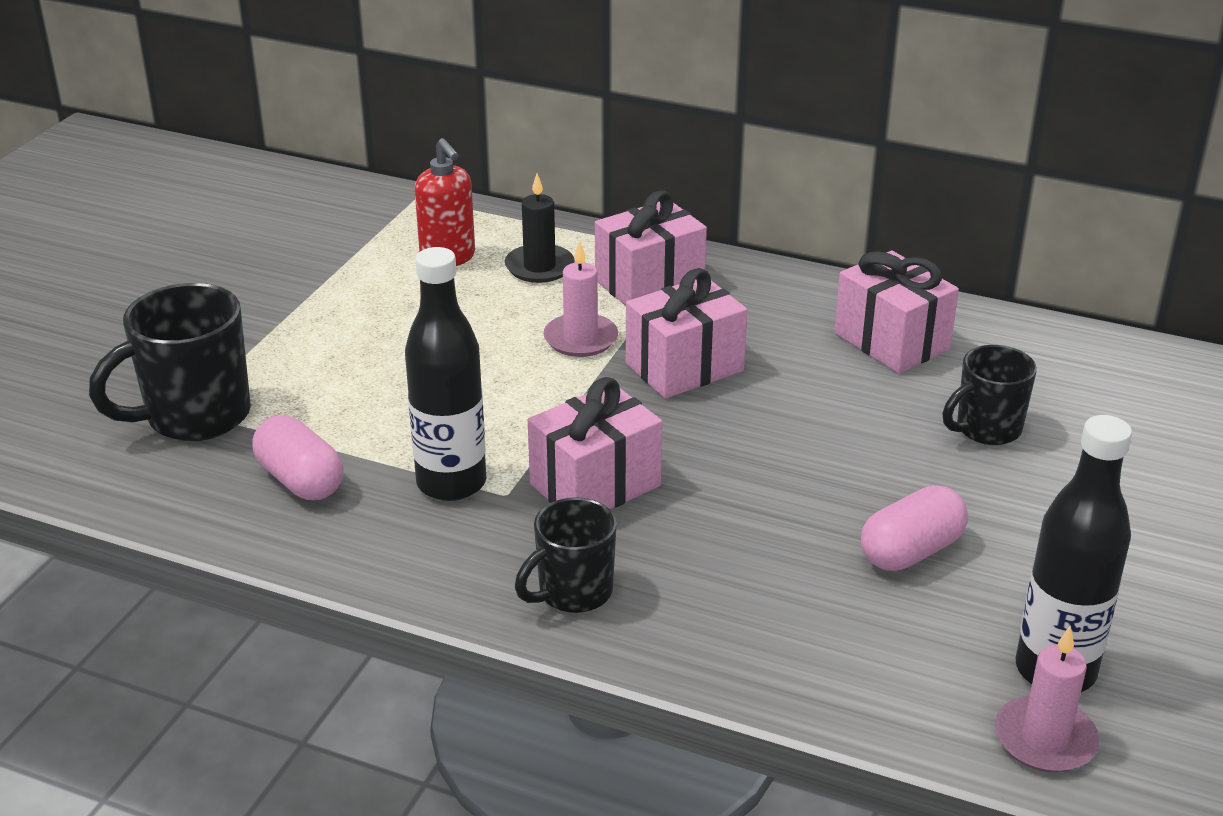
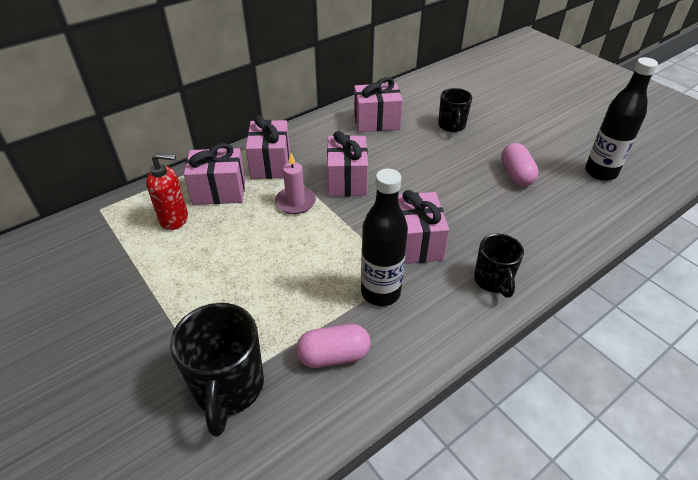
camera: 60 degrees left, 10 degrees up
black candle [505,174,575,283] -> pink gift [184,143,245,205]
pink candle [995,626,1100,773] -> none

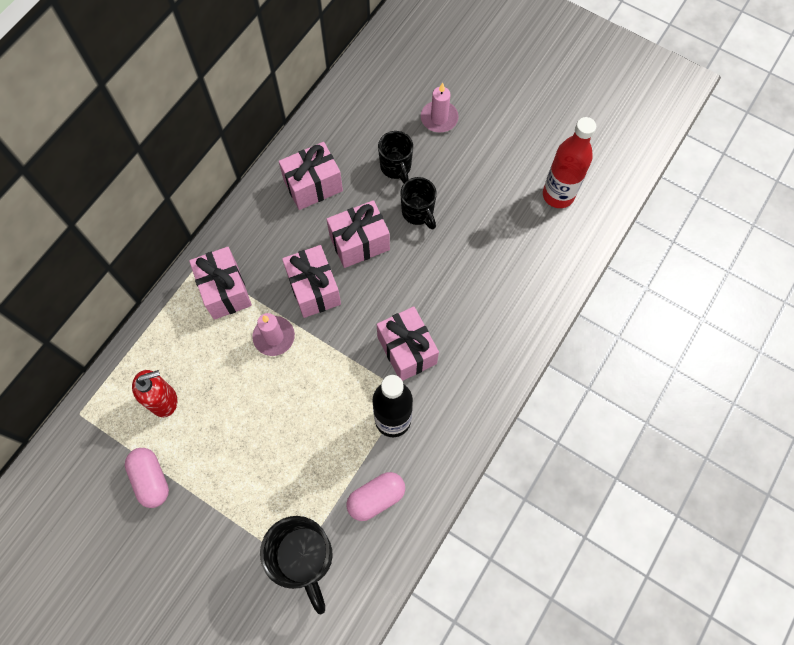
camera: 20 degrees left, 25 degrees up
pink gift [184,143,245,205] -> pink gift moved to [326,200,390,268]
black mug [474,234,524,298] -> black mug moved to [400,177,437,229]
pink capsule [501,143,539,186] -> pink capsule moved to [125,448,169,508]
black bottle [585,57,658,181] -> red bottle [543,117,596,208]
none -> pink candle [421,83,459,133]

